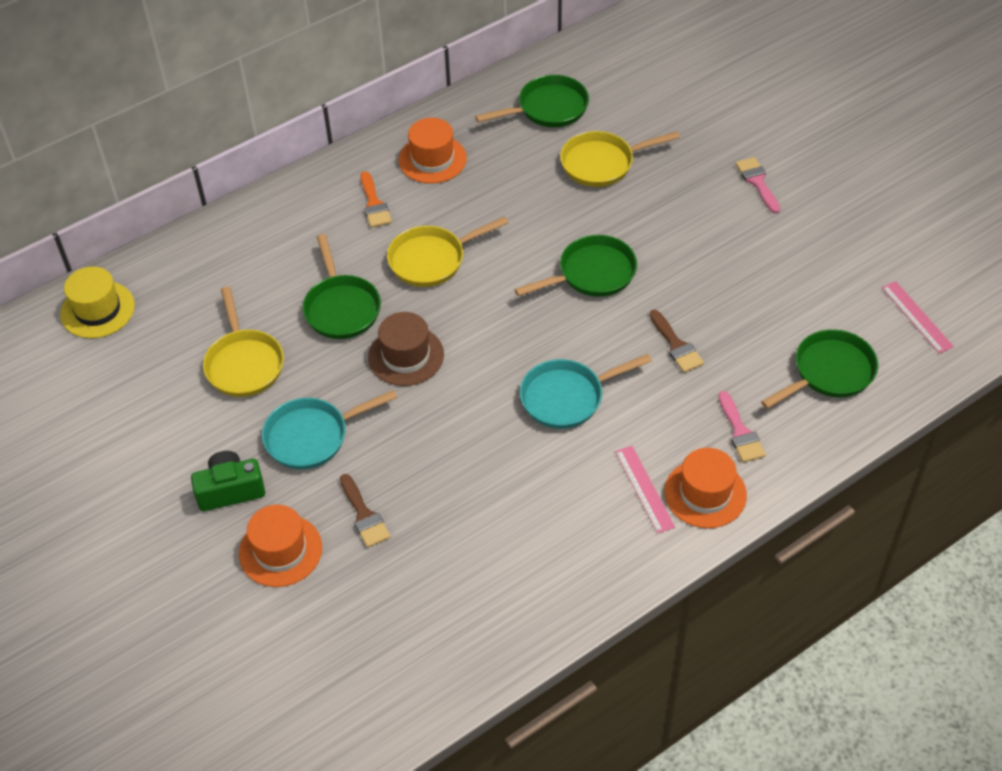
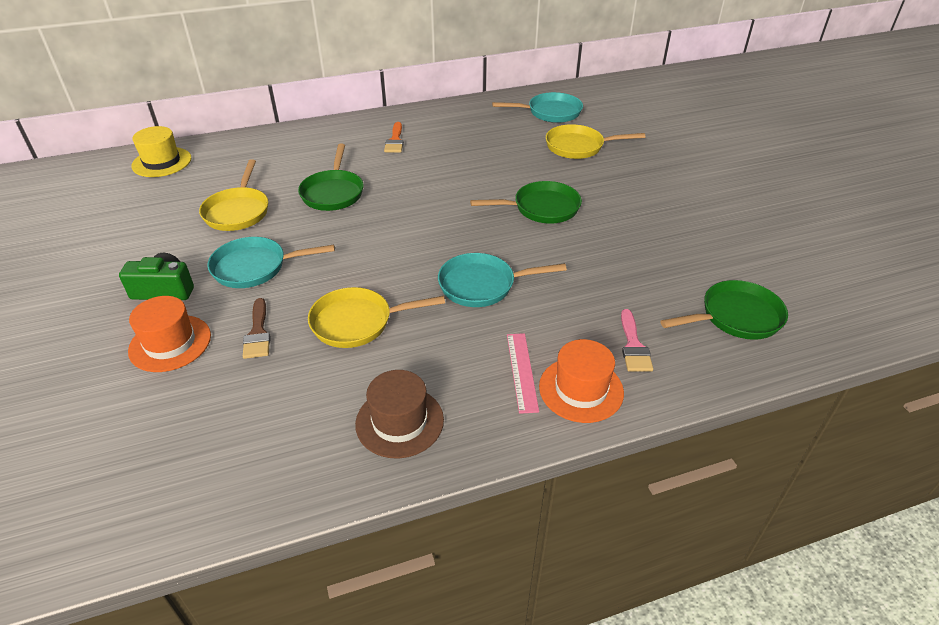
camera: 15 degrees right, 10 degrees down
brown hat [368,312,444,386] -> brown hat moved to [355,370,444,459]
yellow pan [387,216,509,287] -> yellow pan moved to [308,287,445,348]
orange hat [399,118,467,184] -> none
green pan [475,75,589,127] -> turquoise pan [492,92,583,123]
brown brush [649,310,704,373] -> none
pink brush [735,157,780,214] -> none
pink ruler [882,281,954,354] -> none

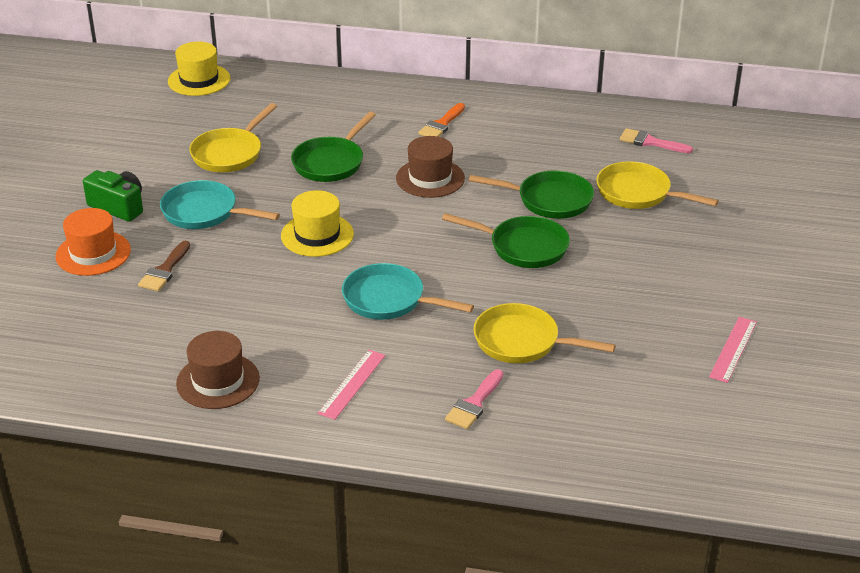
camera: 30 degrees right, 5 degrees down
yellow pan [308,287,445,348] -> yellow pan moved to [473,303,616,363]
turquoise pan [492,92,583,123] -> pink brush [620,128,693,153]
orange hat [539,339,624,423] -> none
green pan [660,280,788,340] -> green pan moved to [469,170,594,219]
none -> yellow hat [281,190,354,257]
none -> brown hat [396,136,465,198]
none -> pink ruler [709,317,757,383]

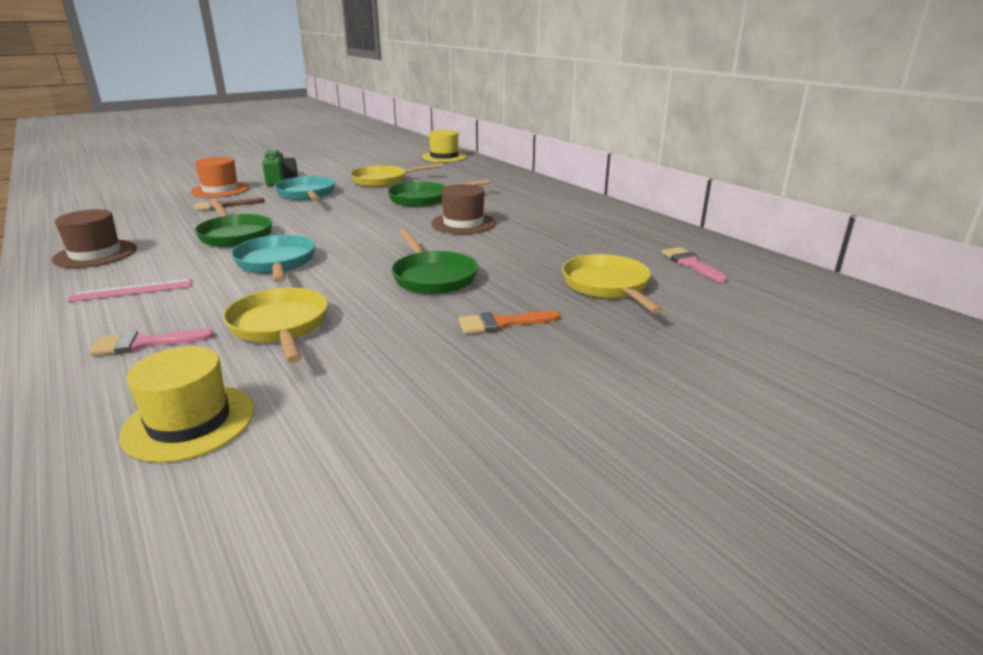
camera: 45 degrees right, 10 degrees down
yellow hat [281,190,354,257] -> yellow hat moved to [119,346,254,463]
orange brush [418,103,465,137] -> orange brush moved to [458,310,561,334]
green pan [469,170,594,219] -> green pan moved to [195,198,272,247]
pink ruler [709,317,757,383] -> none

